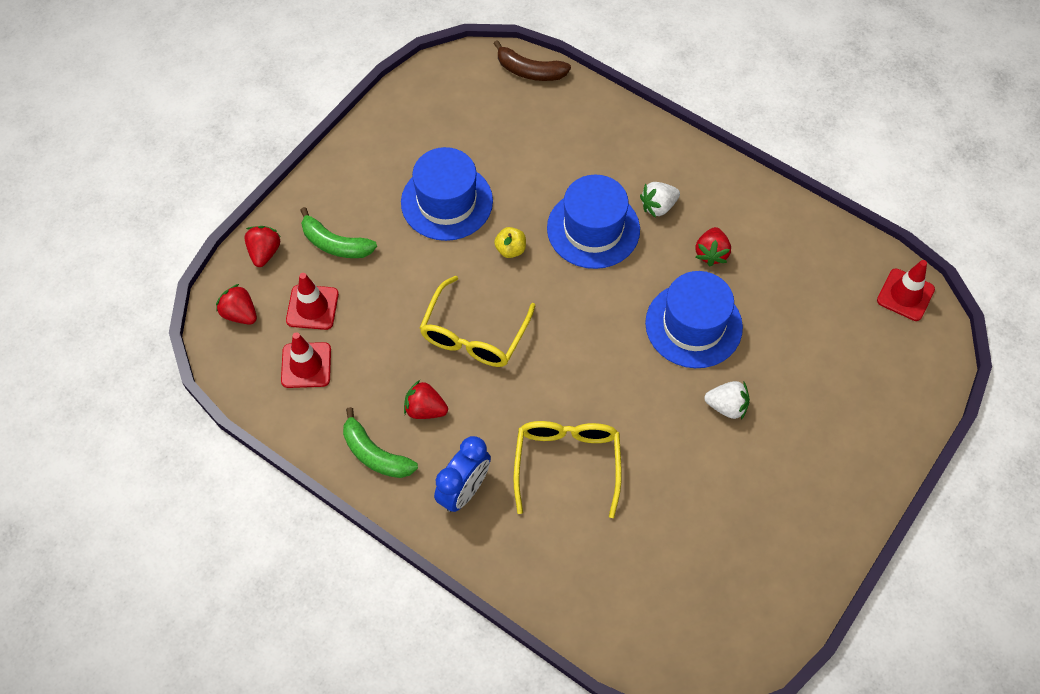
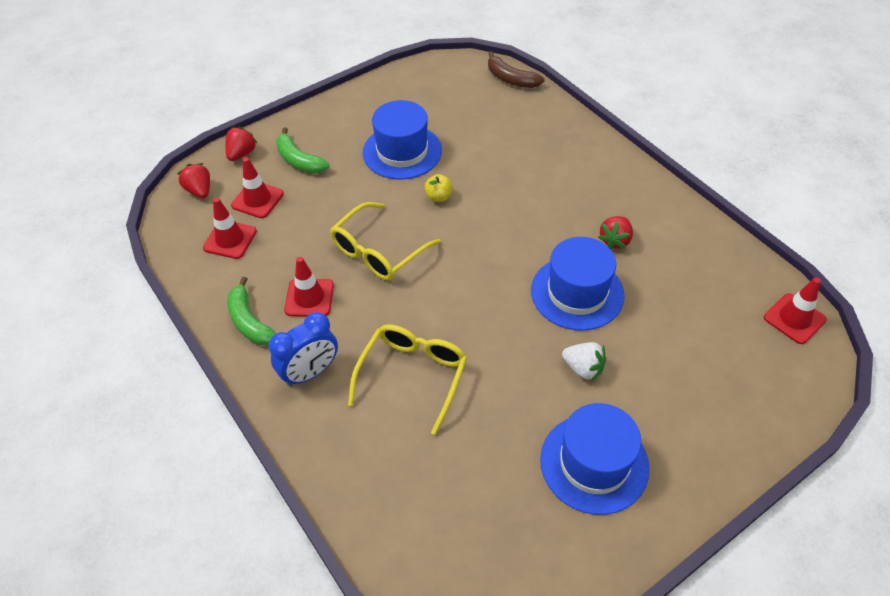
camera: 20 degrees right, 10 degrees down
red strawberry [404,380,448,419] -> red traffic cone [284,257,334,317]
blue hat [547,175,640,269] -> blue hat moved to [540,403,650,515]
white strawberry [640,182,680,218] -> none

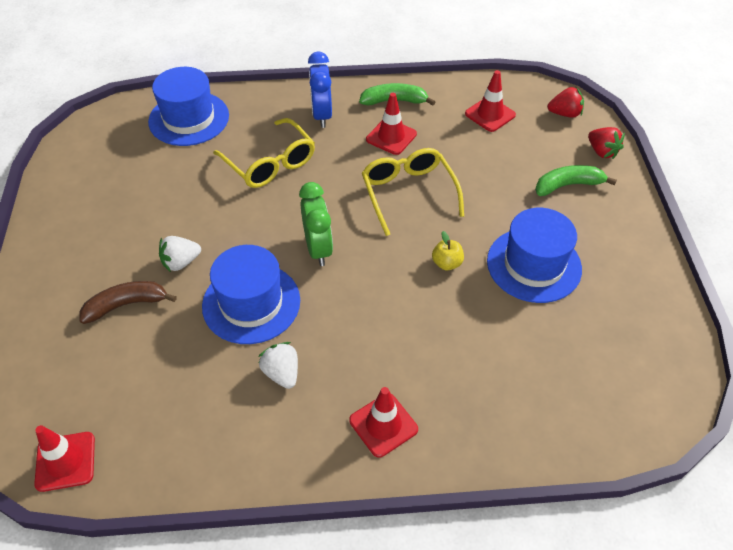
camera: 120 degrees right, 0 degrees up
red traffic cone [231,157,284,218] -> red traffic cone moved to [349,387,418,458]
brown banana [488,51,544,88] -> brown banana moved to [79,281,177,324]
blue hat [540,403,650,515] -> blue hat moved to [148,67,229,146]
red strawberry [598,216,633,250] -> white strawberry [259,342,298,389]
none -> green clock [299,182,333,266]

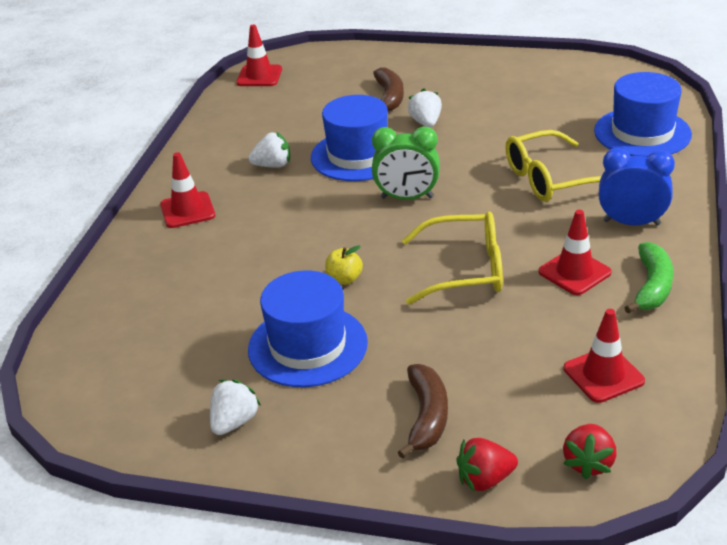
camera: 110 degrees right, 15 degrees down
green banana [535,165,617,196] -> brown banana [398,364,448,459]
none -> white strawberry [210,379,261,435]

